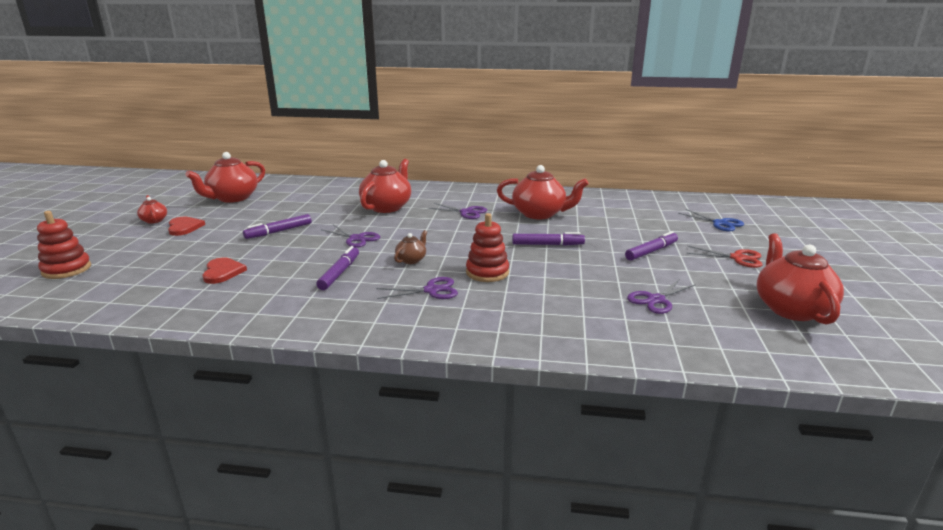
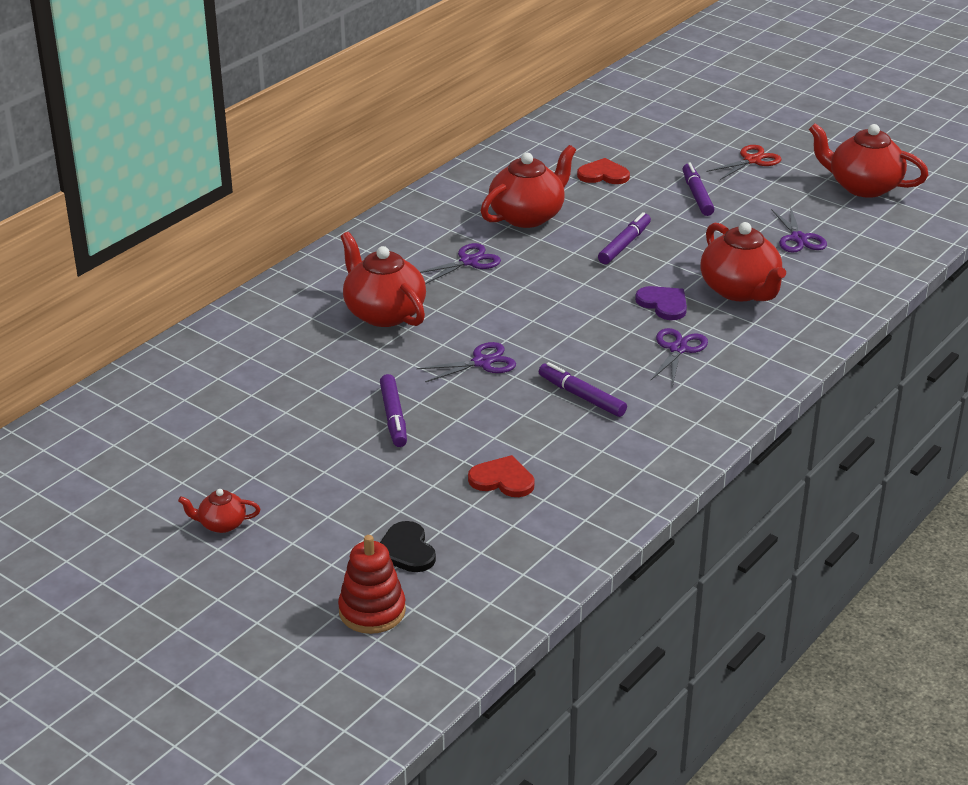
camera: 60 degrees left, 10 degrees up
red heart [168,216,205,236] -> red heart moved to [577,158,630,184]
red teapot [185,152,265,203] -> red teapot moved to [700,222,786,301]
brown teapot [394,230,427,264] -> none
red stacking toy [466,213,509,282] -> purple heart [635,286,687,320]
blue scissors [678,209,744,231] -> none
none -> black heart [380,521,436,572]

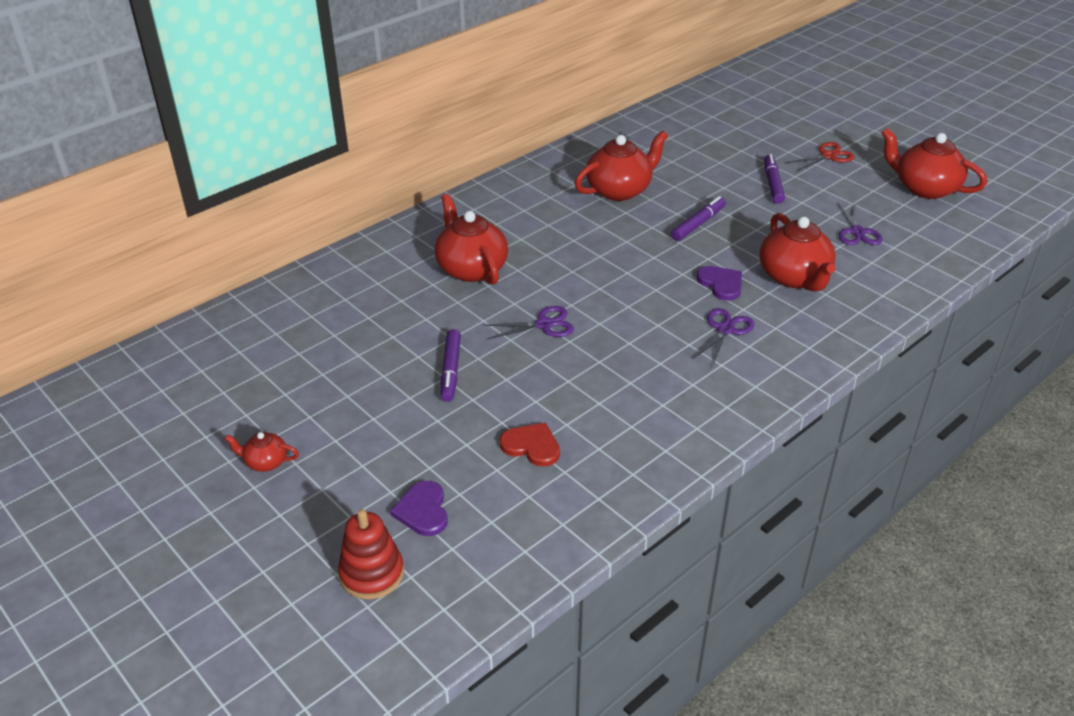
camera: 10 degrees right, 5 degrees up
black heart [380,521,436,572] -> purple heart [390,481,448,536]
purple scissors [420,243,501,284] -> none
purple marker [539,362,627,417] -> none
red heart [577,158,630,184] -> none

